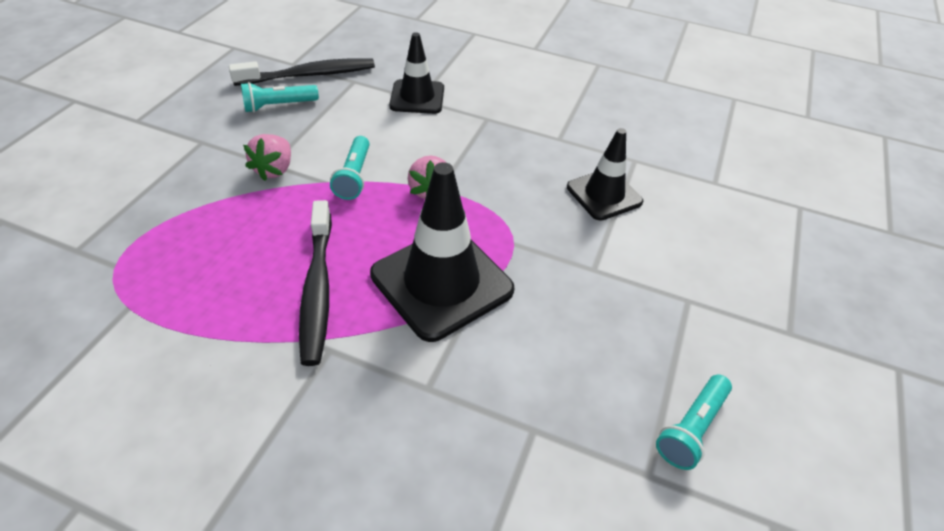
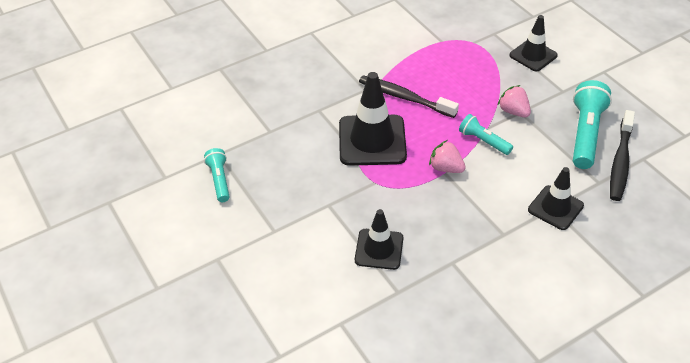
camera: 130 degrees right, 0 degrees up
turquoise flashlight [241,82,319,113] -> turquoise flashlight [573,80,612,169], size x1.73
none -> black traffic cone [509,15,558,71]

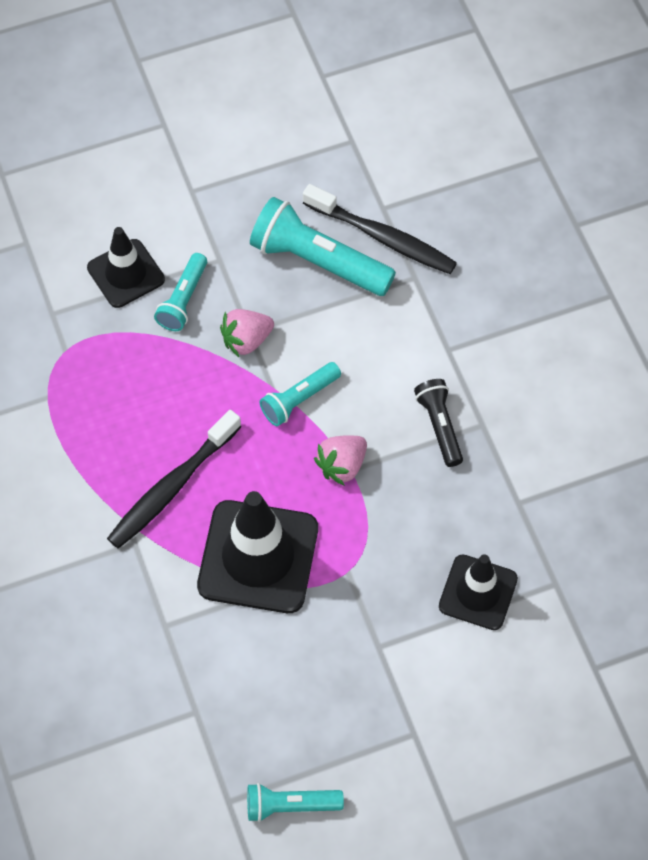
camera: 80 degrees left, 15 degrees up
black traffic cone [528,167,584,230] -> none
none -> turquoise flashlight [154,253,207,331]
none -> black flashlight [414,379,463,467]

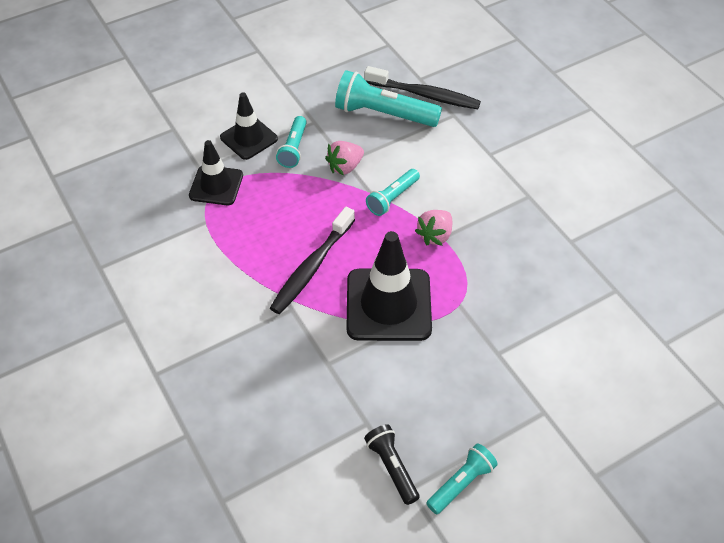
camera: 10 degrees left, 10 degrees down
turquoise flashlight [247,783,344,822] -> turquoise flashlight turned 150 degrees clockwise [426,443,498,514]
black flashlight [414,379,463,467] -> black flashlight moved to [364,424,419,505]
black traffic cone [439,554,518,630] -> black traffic cone moved to [189,140,243,205]

